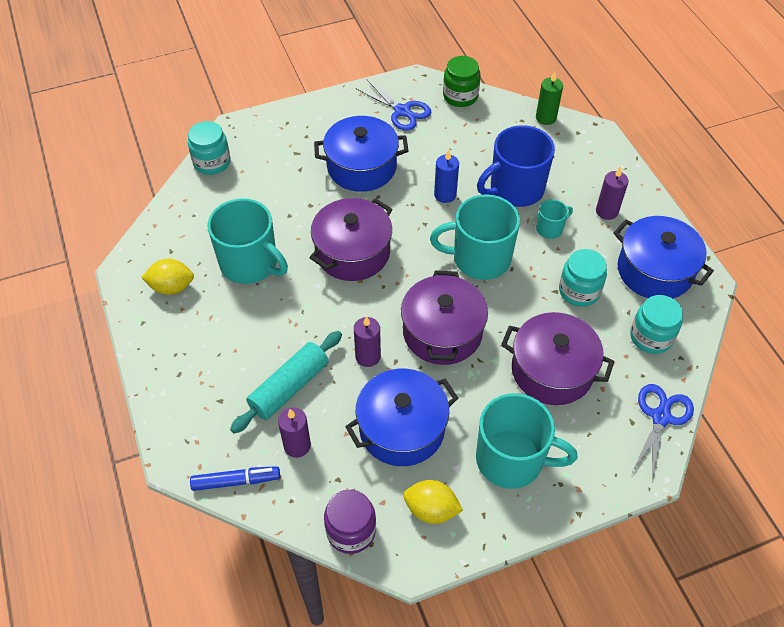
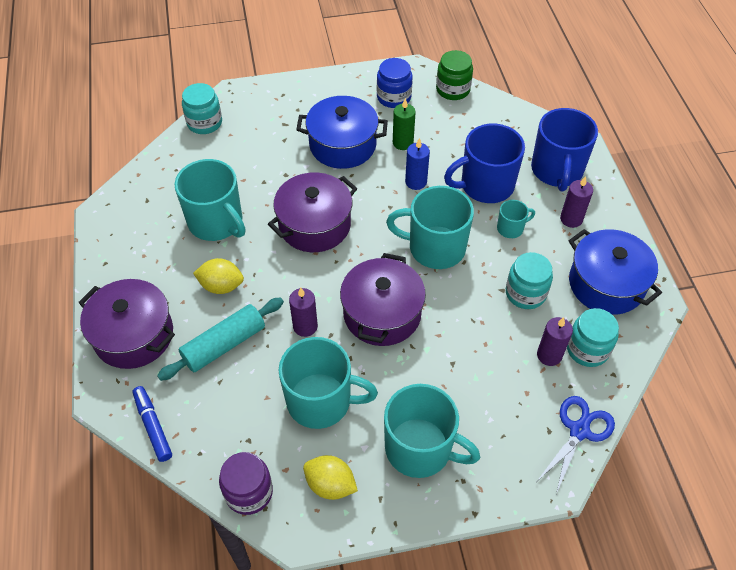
camera: 10 degrees right, 0 degrees up
yellow lemon [141,259,194,295] -> yellow lemon moved to [193,258,244,294]
blue marker [190,466,280,491] -> blue marker turned 120 degrees counterclockwise [133,386,172,462]
purple candle [278,407,311,458] -> purple candle moved to [537,317,573,366]
blue pot [345,369,458,466] -> turquoise mug [279,337,378,429]
blue scissors [357,80,431,131] -> blue jar [377,58,413,108]
purple pot [501,312,614,405] -> purple pot moved to [78,279,175,369]
green candle [536,72,563,125] -> green candle moved to [393,98,416,150]
none -> blue mug [531,108,598,191]

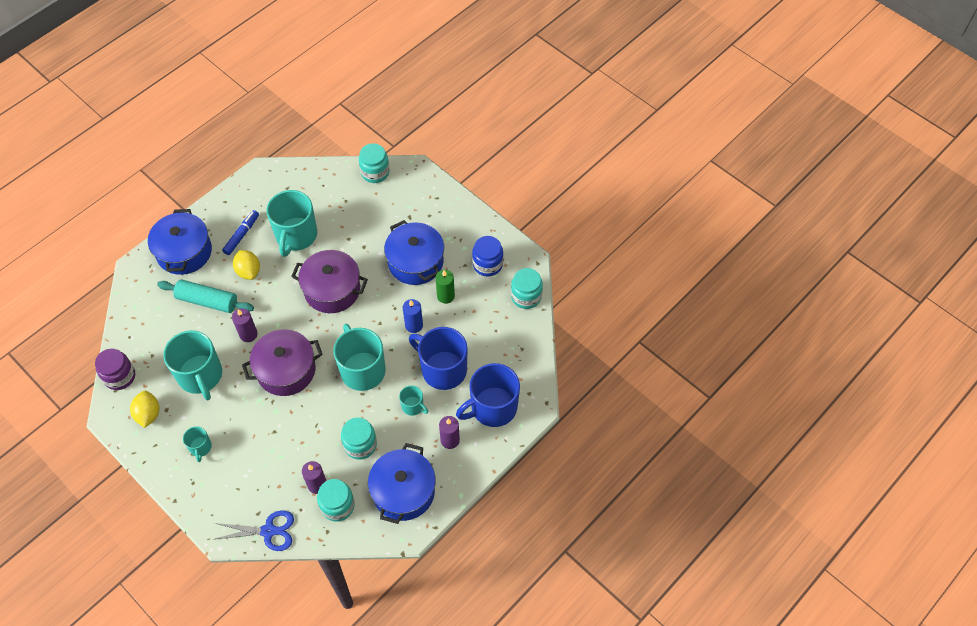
camera: 55 degrees right, 5 degrees up
purple pot [78,279,175,369] -> blue pot [148,209,212,275]
blue marker [133,386,172,462] -> blue marker moved to [222,210,259,255]
turquoise mug [384,384,480,478] -> turquoise mug [183,426,212,462], size x0.48
green jar [436,50,473,100] -> turquoise jar [511,268,543,309]

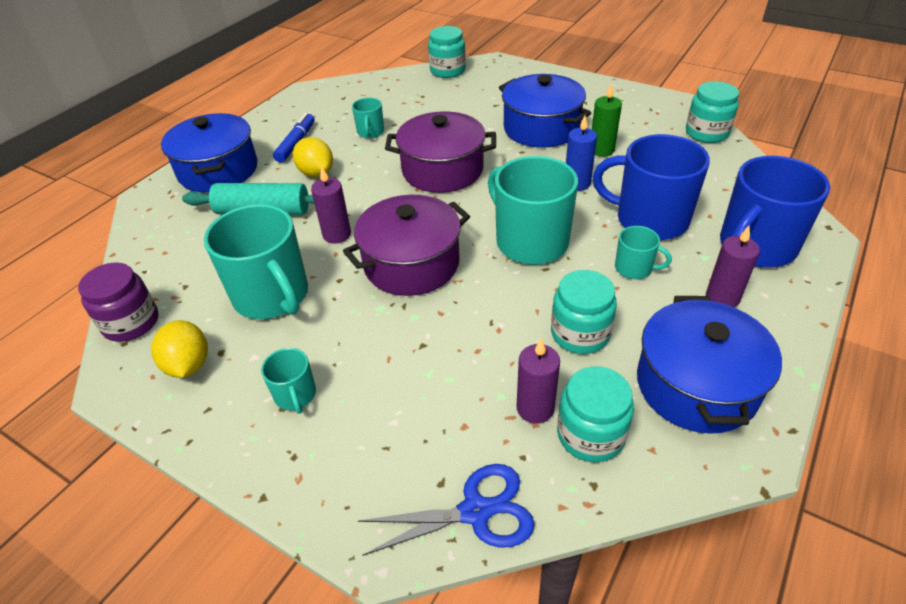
camera: 10 degrees left, 15 degrees down
turquoise mug [266,190,317,257] -> turquoise mug [352,98,384,138], size x0.48
blue jar [472,236,503,276] -> none

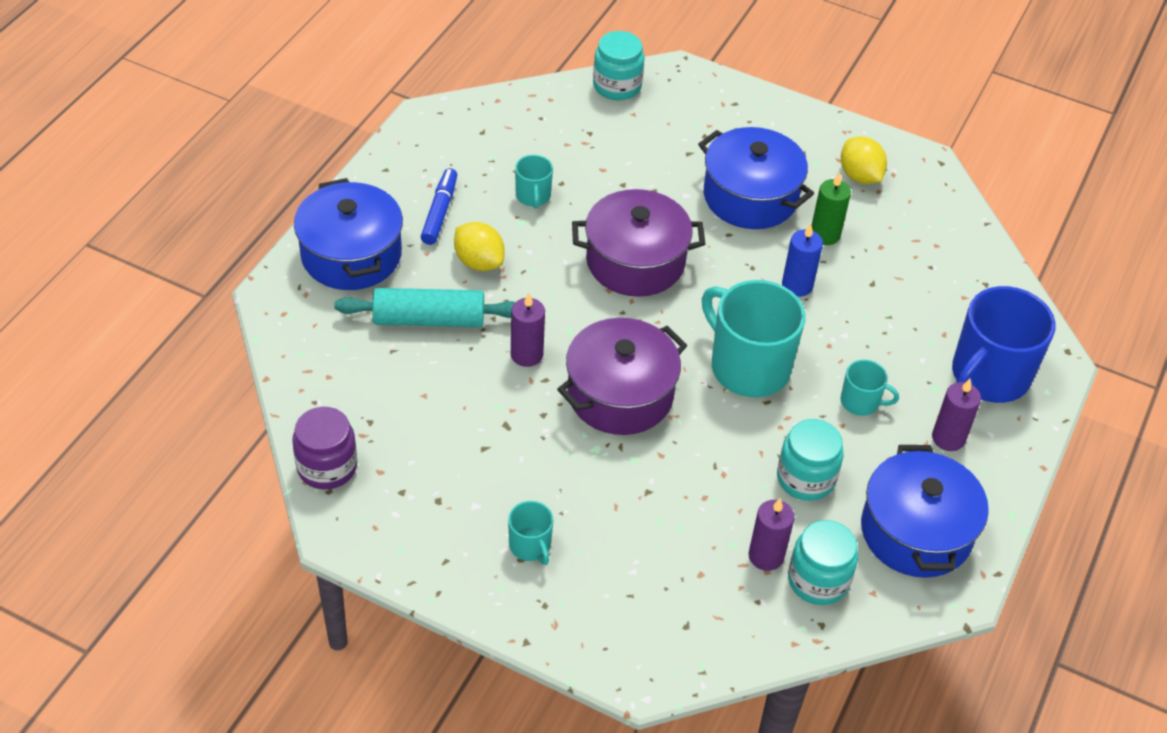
camera: 10 degrees left, 5 degrees up
yellow lemon [151,320,208,378] -> yellow lemon moved to [841,137,887,184]
turquoise mug [204,204,308,319] -> none
blue scissors [358,464,535,556] -> none
blue mug [593,134,710,240] -> none
turquoise jar [686,81,739,143] -> none

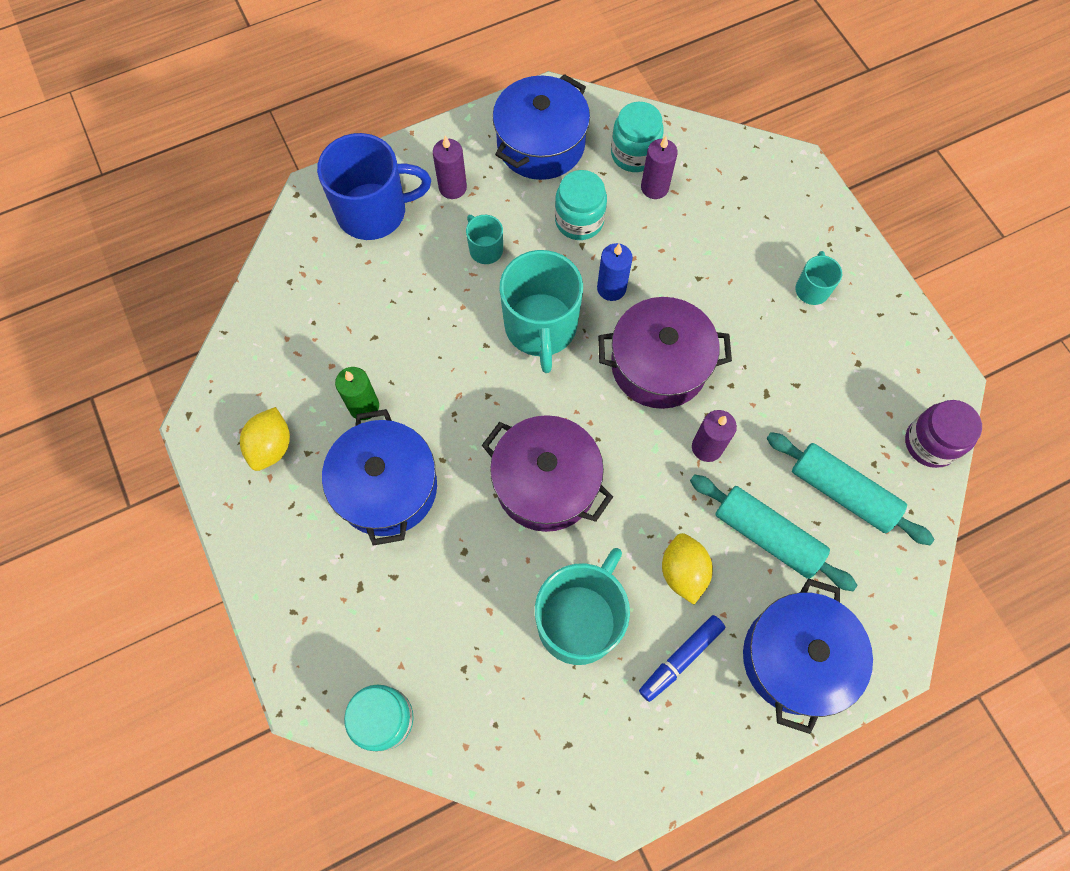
camera: 140 degrees left, 20 degrees up
turquoise mug [515,155,553,209] -> turquoise mug [535,548,630,665], size x2.09
blue candle [782,223,823,297] -> blue candle moved to [597,243,633,301]
none -> turquoise rolling pin [766,432,934,545]

